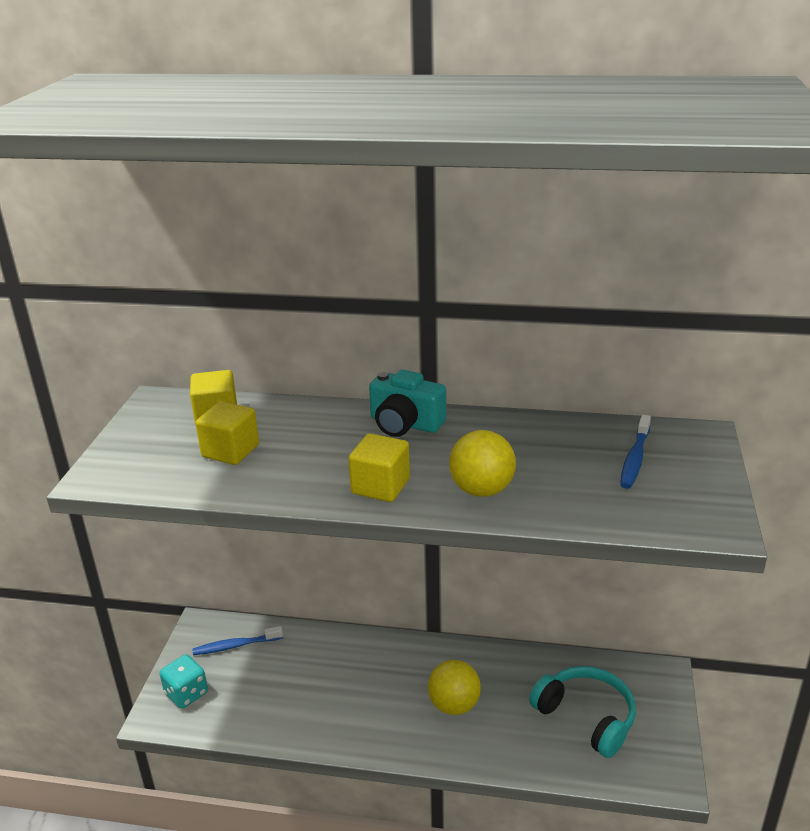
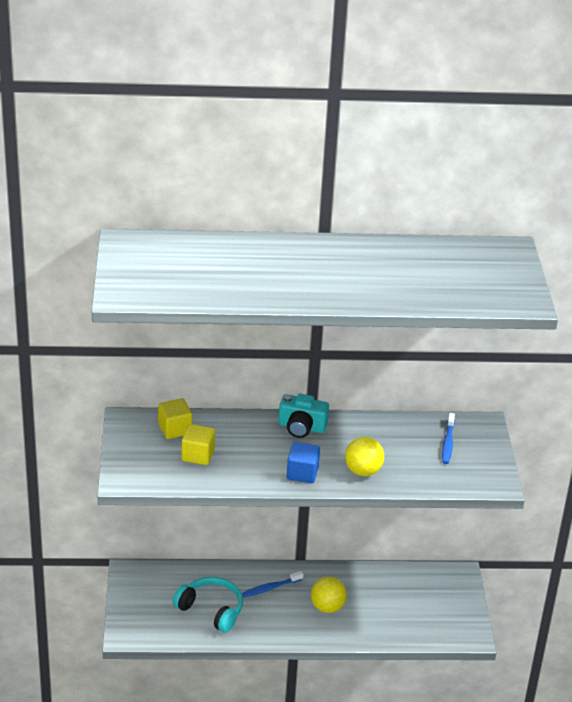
camera: 15 degrees left, 5 degrees up
turquoise dice [160,654,208,709] -> none
blue toothbrush [192,626,283,655] -> blue toothbrush moved to [242,571,304,597]
yellow cube [348,433,410,502] -> blue cube [287,442,320,483]
turquoise headphones [529,666,636,758] -> turquoise headphones moved to [173,577,243,633]

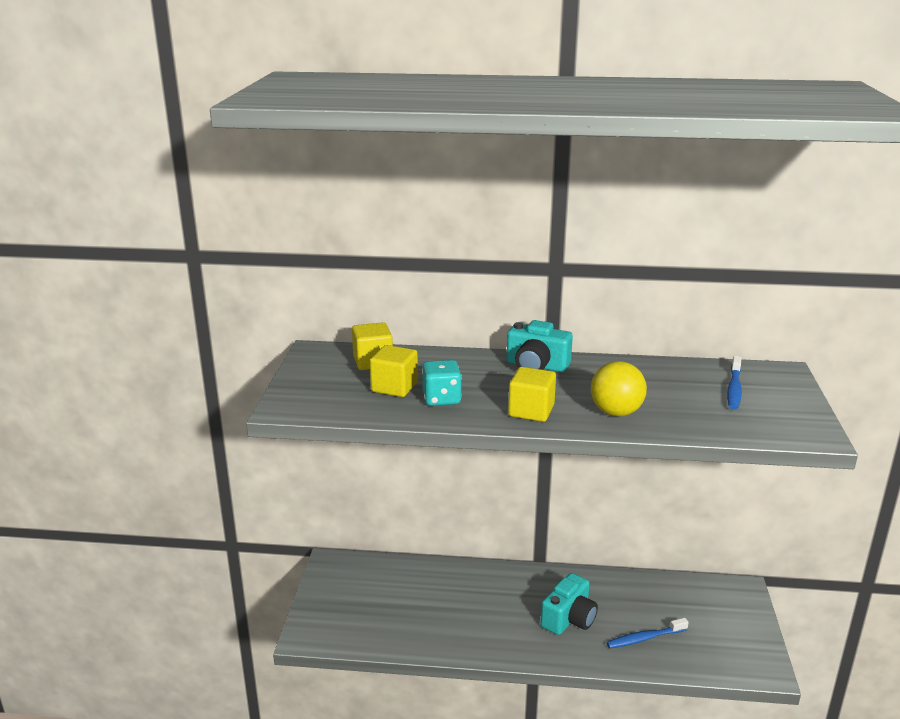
camera: 10 degrees right, 10 degrees down
turquoise headphones [173,577,243,633] -> none
blue toothbrush [242,571,304,597] -> blue toothbrush moved to [607,618,689,648]
blue cube [287,442,320,483] -> yellow cube [508,367,556,422]
yellow ball [311,577,347,613] -> turquoise camera [541,573,598,635]
none -> turquoise dice [422,360,462,406]

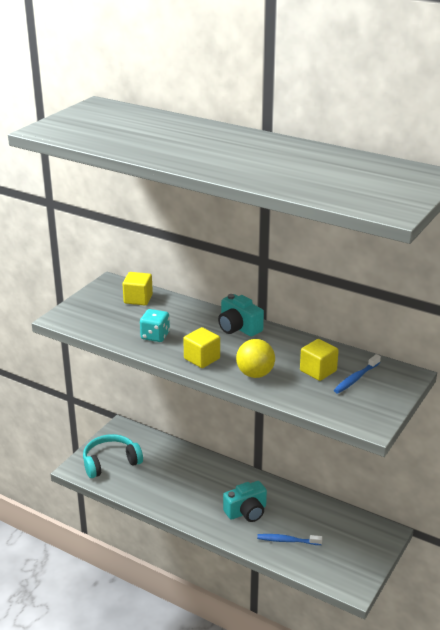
camera: 25 degrees right, 5 degrees up
yellow cube [370,345,418,397] -> yellow cube moved to [300,339,339,381]
none -> turquoise headphones [83,434,143,478]

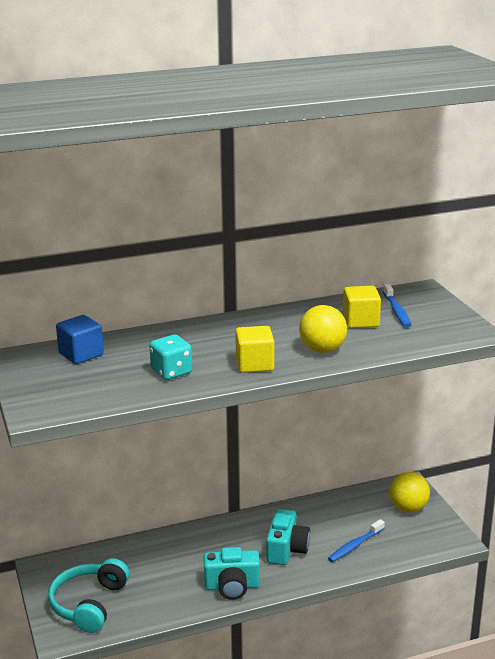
camera: 50 degrees left, 5 degrees down
yellow cube [123,272,153,305] -> blue cube [56,315,104,364]
turquoise camera [218,294,264,337] -> turquoise camera moved to [204,547,260,600]
none -> yellow ball [390,472,430,512]

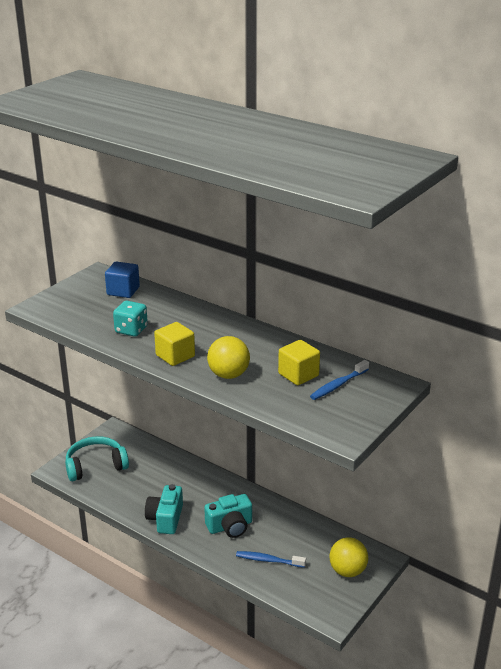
camera: 55 degrees right, 5 degrees up
turquoise camera [204,547,260,600] -> turquoise camera turned 45 degrees clockwise [145,484,183,534]

